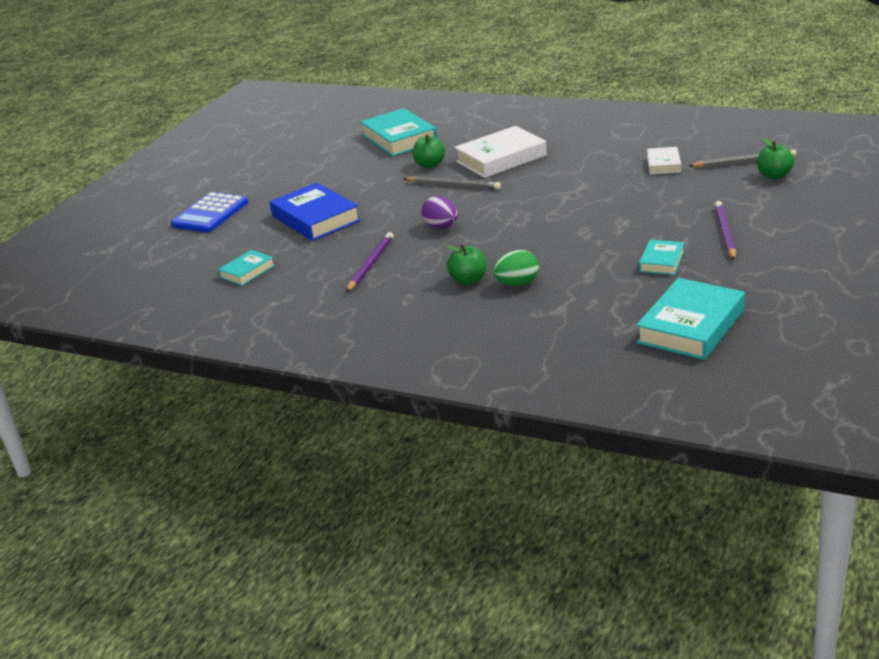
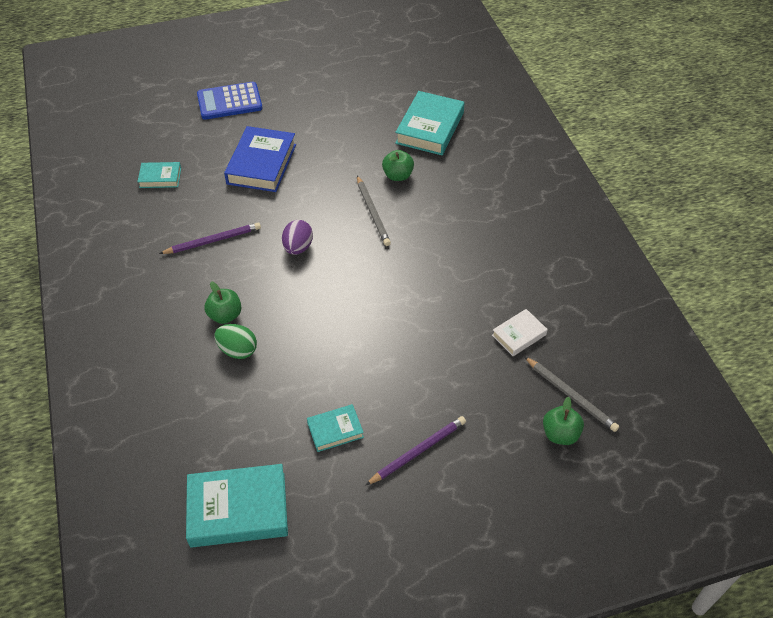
camera: 45 degrees right, 20 degrees up
white book [454,126,547,178] -> none

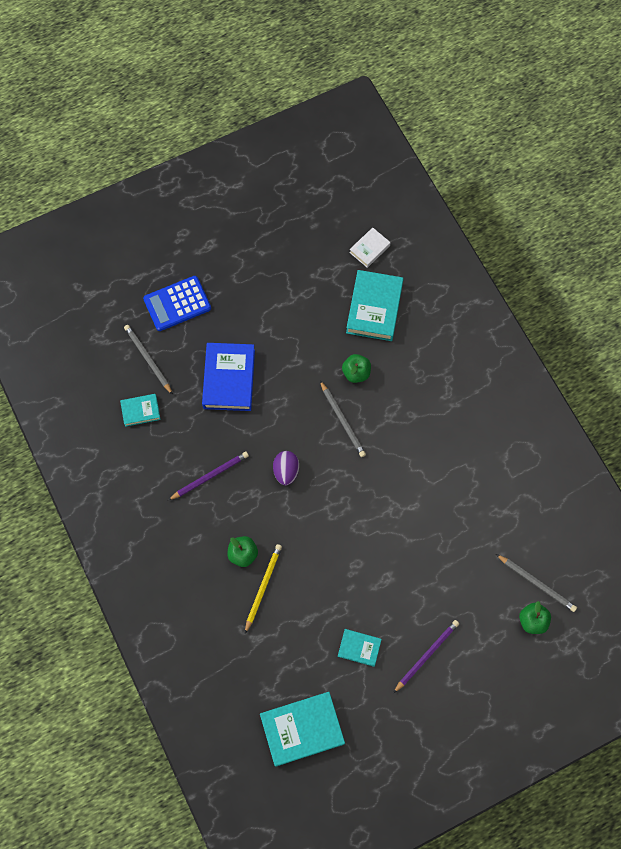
camera: 10 degrees left, 20 degrees up
green egg [214,324,257,359] -> yellow pencil [245,544,282,633]
turquoise book [307,404,364,452] -> turquoise book turned 45 degrees clockwise [338,629,382,667]
white book [492,309,548,356] -> white book moved to [349,227,391,268]
none -> grey pencil [124,325,173,395]

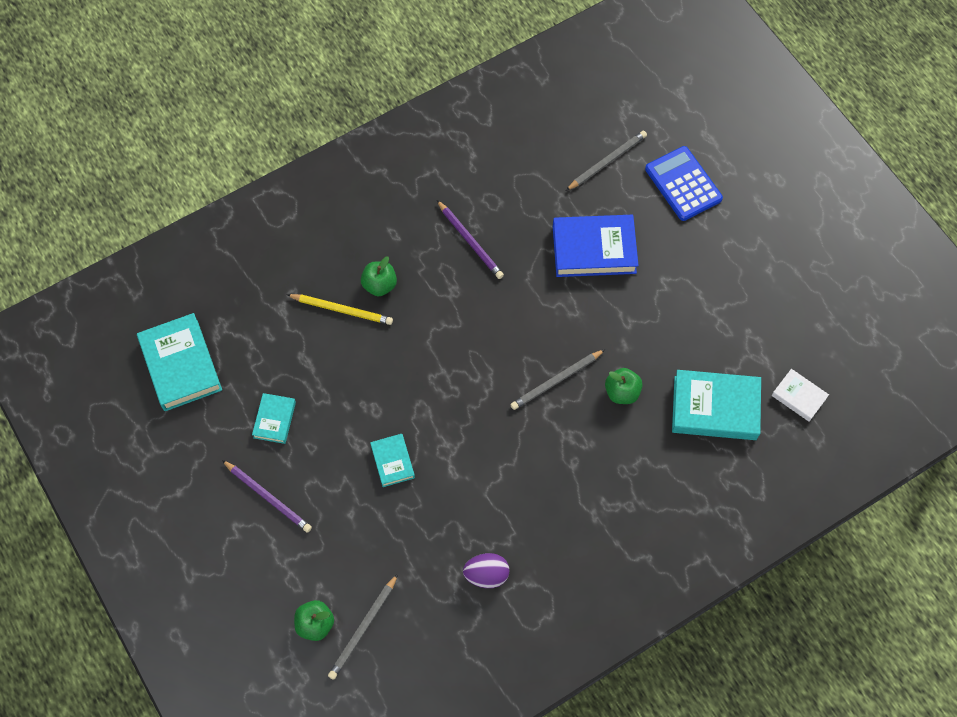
camera: 85 degrees right, 5 degrees down
turquoise book [120,394,161,427] -> turquoise book moved to [370,434,415,487]
purple egg [273,451,299,486] -> purple egg moved to [463,553,509,588]

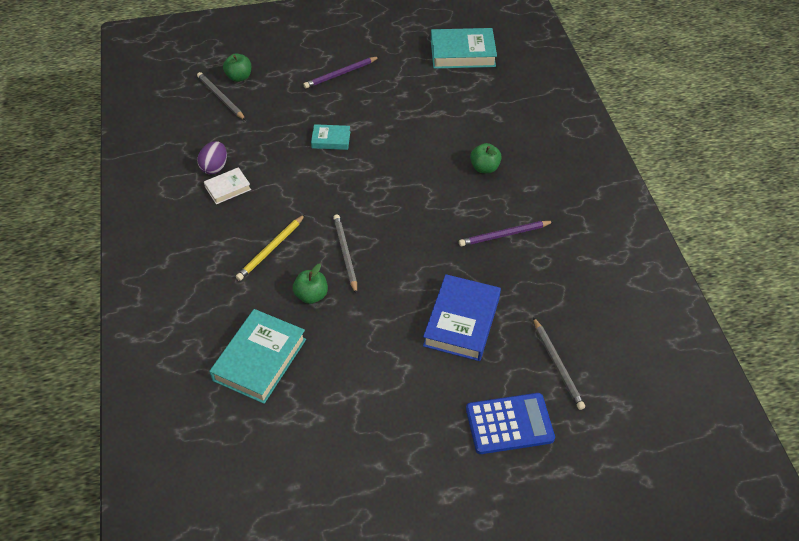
camera: 110 degrees right, 15 degrees down
turquoise book [252,393,296,444] -> none
yellow pencil [286,294,393,325] -> yellow pencil moved to [236,214,305,281]
white book [772,369,829,422] -> white book moved to [204,167,251,204]

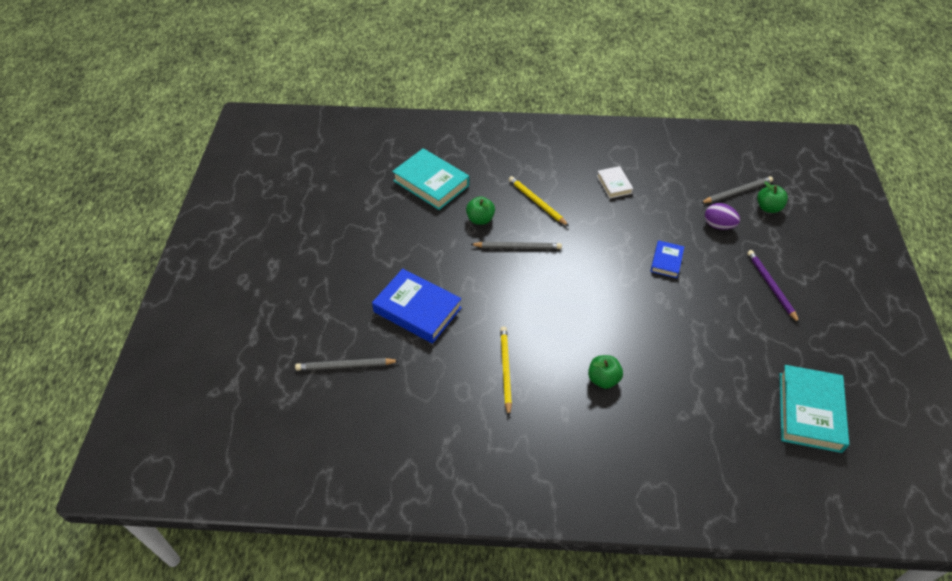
camera: 105 degrees right, 0 degrees up
purple egg [197,141,227,174] -> purple egg moved to [705,203,740,230]
turquoise book [311,124,350,150] -> blue book [651,240,684,278]
purple pencil [459,221,554,246] -> yellow pencil [500,326,512,416]
blue calculator [466,393,555,454] -> none

